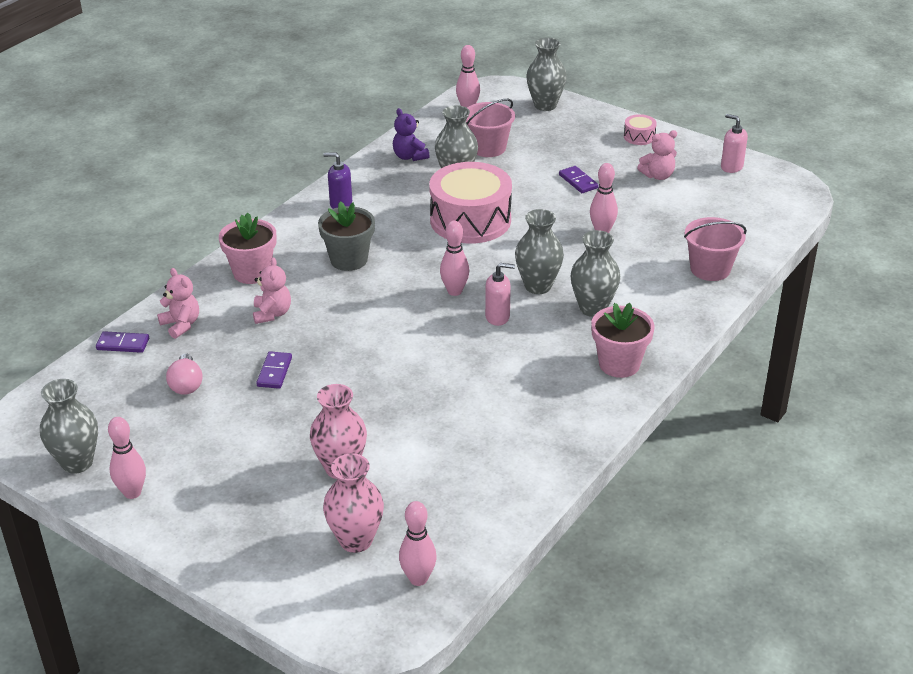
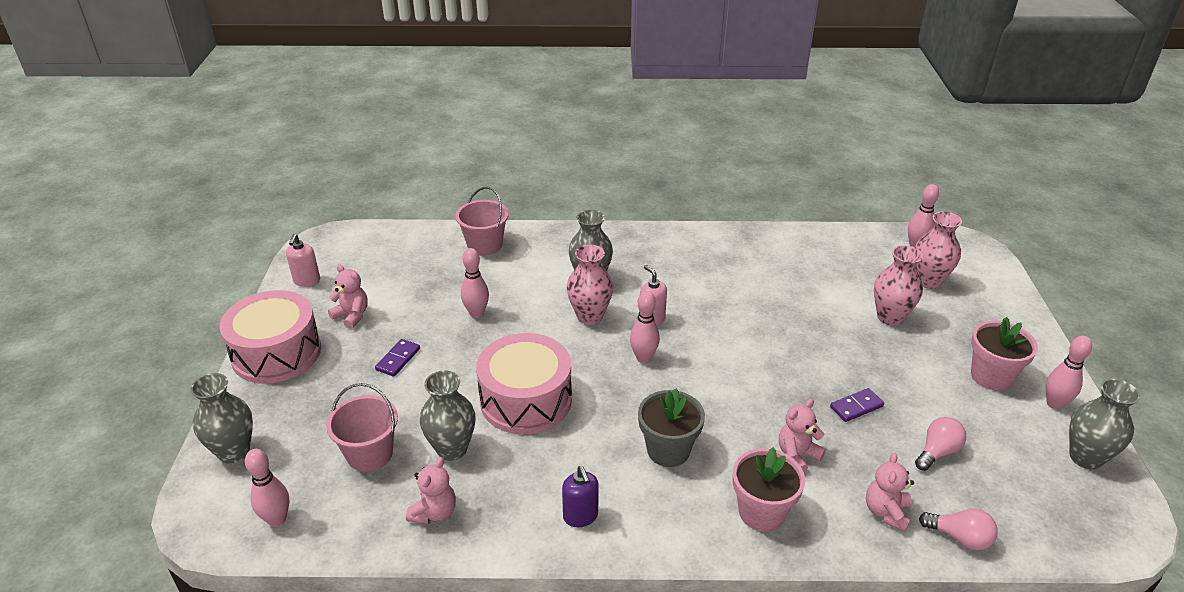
camera: 125 degrees left, 0 degrees up
purple domino [96,331,149,353] -> pink light bulb [919,508,998,551]
purple teddy bear [393,108,429,161] -> pink teddy bear [406,457,456,524]
grey vase [515,209,564,294] -> pink vase [567,245,613,325]
pink flower pot [591,303,654,378] -> pink flower pot moved to [971,317,1038,390]
pink drum [624,114,657,145] -> pink drum [219,290,321,384], size x2.37

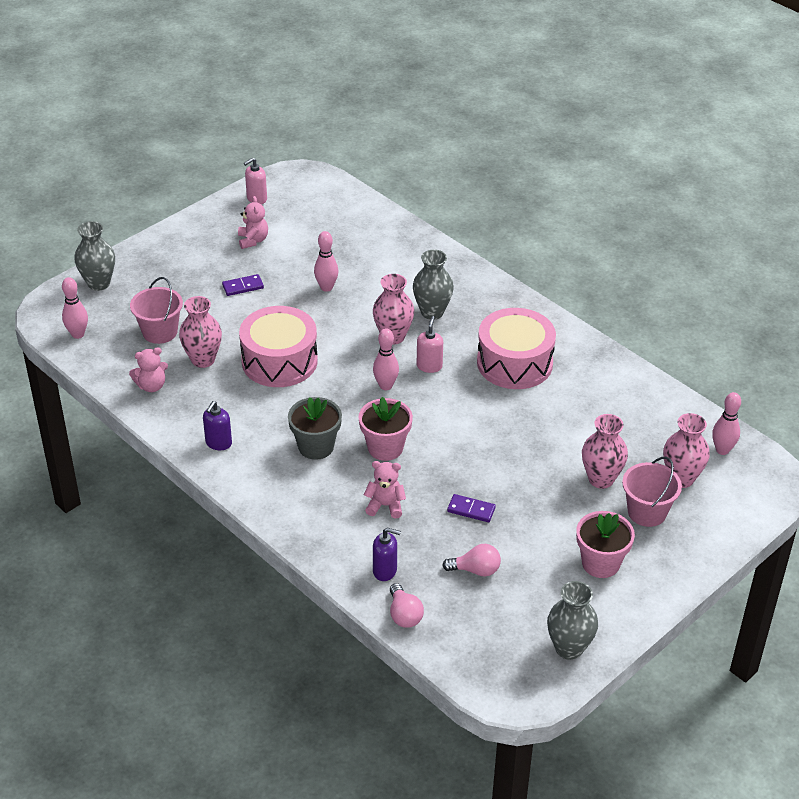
camera: 45 degrees right, 5 degrees up
pink drum [219,290,321,384] -> pink drum moved to [477,308,556,389]
grey vase [420,370,476,461] -> pink vase [179,296,222,368]
pink bucket [455,187,509,255] -> pink bucket moved to [622,457,682,527]
pink flower pot [732,447,805,532] -> pink flower pot moved to [359,397,413,461]
pink teddy bear [866,452,914,532] -> purple soap dispenser [373,527,401,581]
pink bowling pin [1046,336,1092,410] -> none

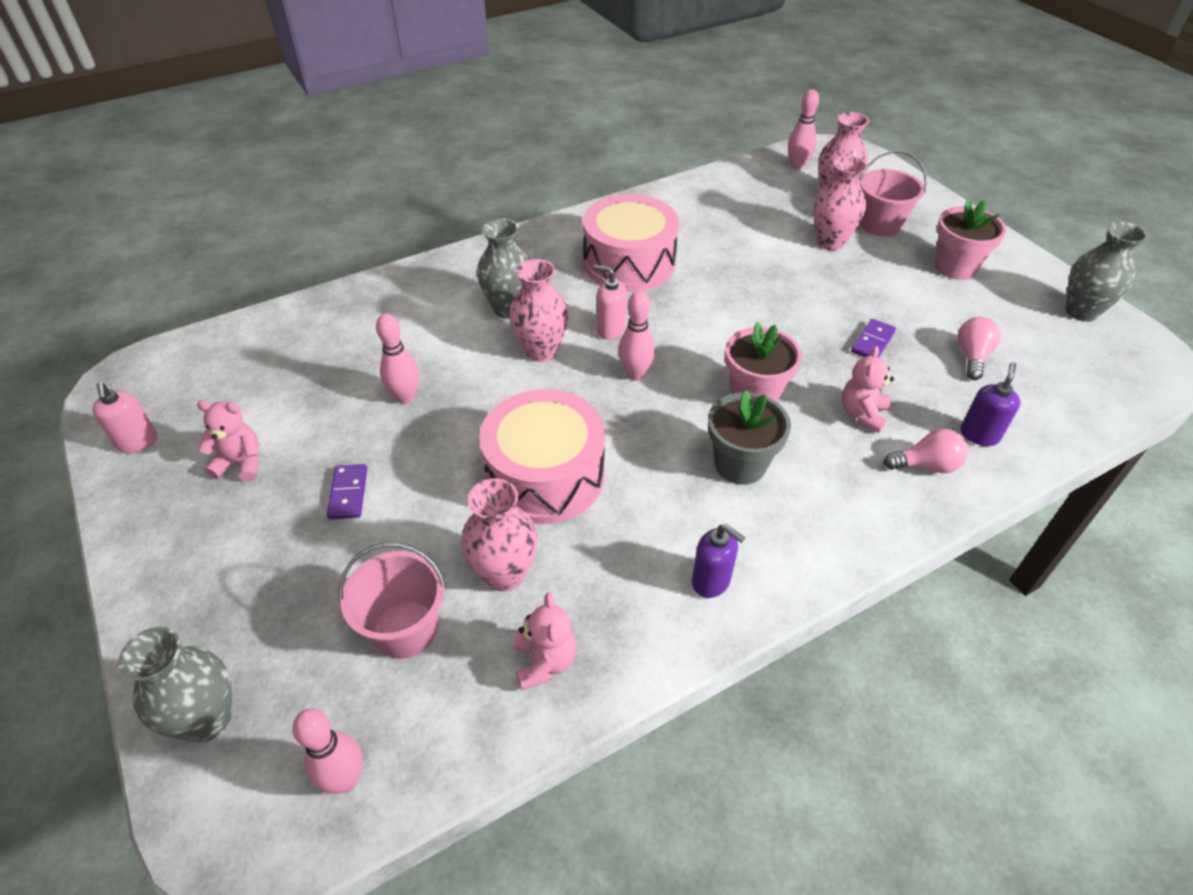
camera: 75 degrees left, 5 degrees up
pink light bulb [390,583,424,628] -> pink light bulb moved to [883,429,968,473]

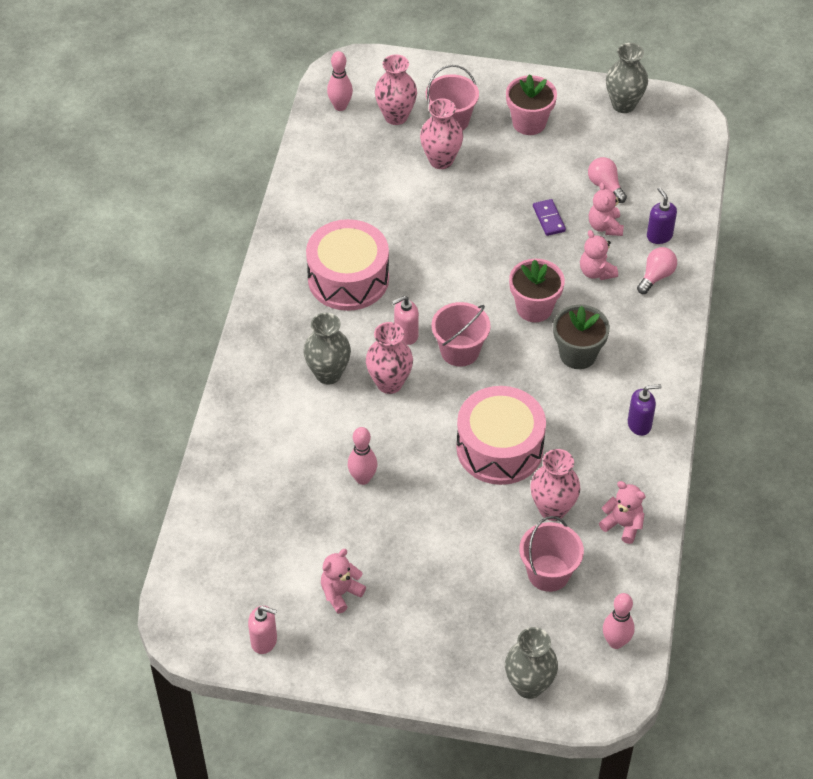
camera: 50 degrees left, 5 degrees up
purple domino [327,464,367,520] -> none
pink bowling pin [618,291,655,381] -> pink bucket [431,302,491,367]
none -> pink teddy bear [589,182,624,236]

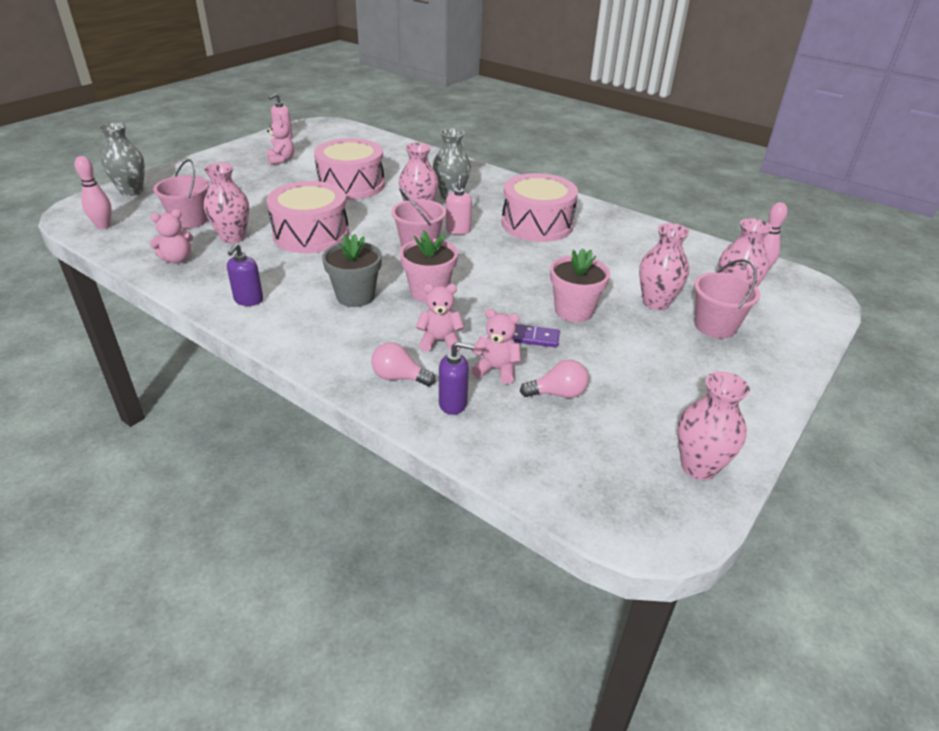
camera: 115 degrees right, 15 degrees down
pink bowling pin [348,427,377,485] -> pink drum [314,138,385,200]
pink flower pot [506,74,557,135] -> pink flower pot moved to [550,249,610,322]
grey vase [606,43,648,113] -> pink vase [677,371,750,480]
pink light bulb [637,247,677,294] -> pink light bulb turned 135 degrees clockwise [371,342,436,386]

